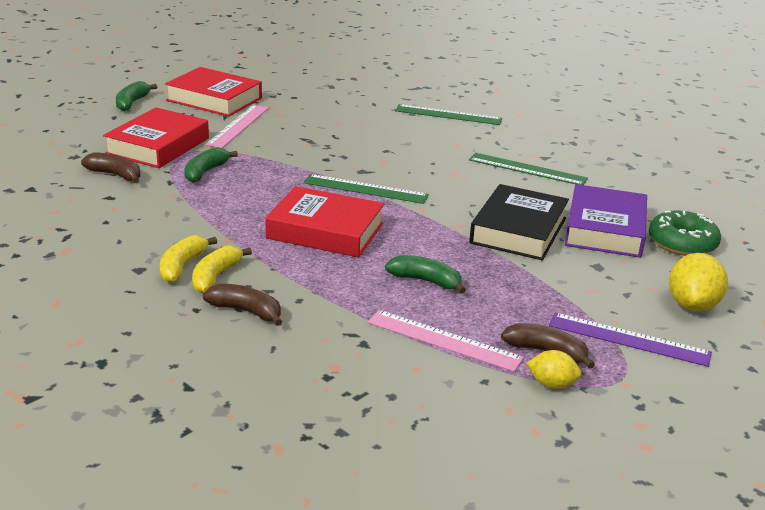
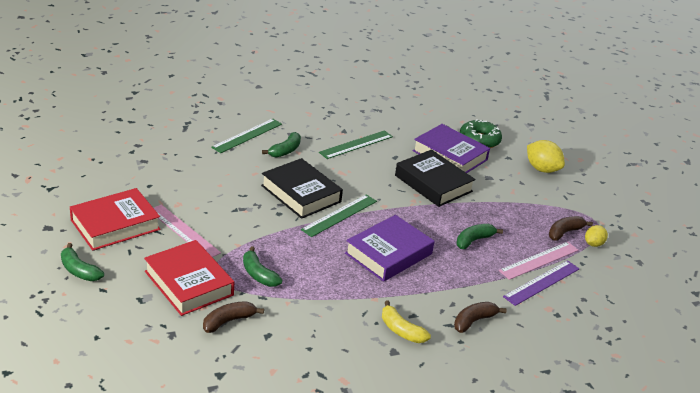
camera: 65 degrees left, 5 degrees up
yellow banana [192,245,252,294] -> none
red book [266,186,384,258] -> purple book [345,215,434,282]
purple ruler [549,313,712,367] -> purple ruler moved to [503,260,579,306]
none -> black book [261,158,343,219]
none -> green banana [262,132,301,158]

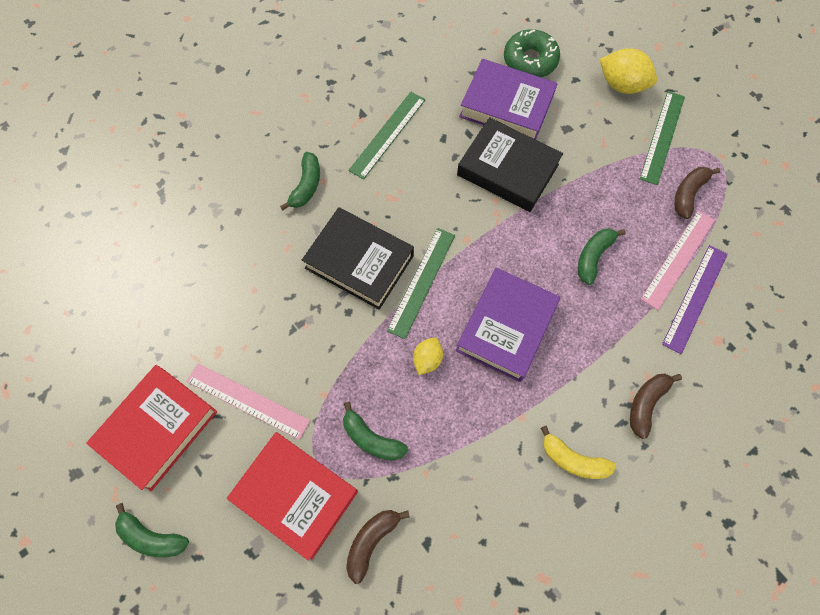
camera: 15 degrees left, 35 degrees up
green ruler [211,119,282,153] -> green ruler moved to [640,91,685,185]
yellow lemon [585,225,608,247] -> yellow lemon moved to [413,337,443,375]

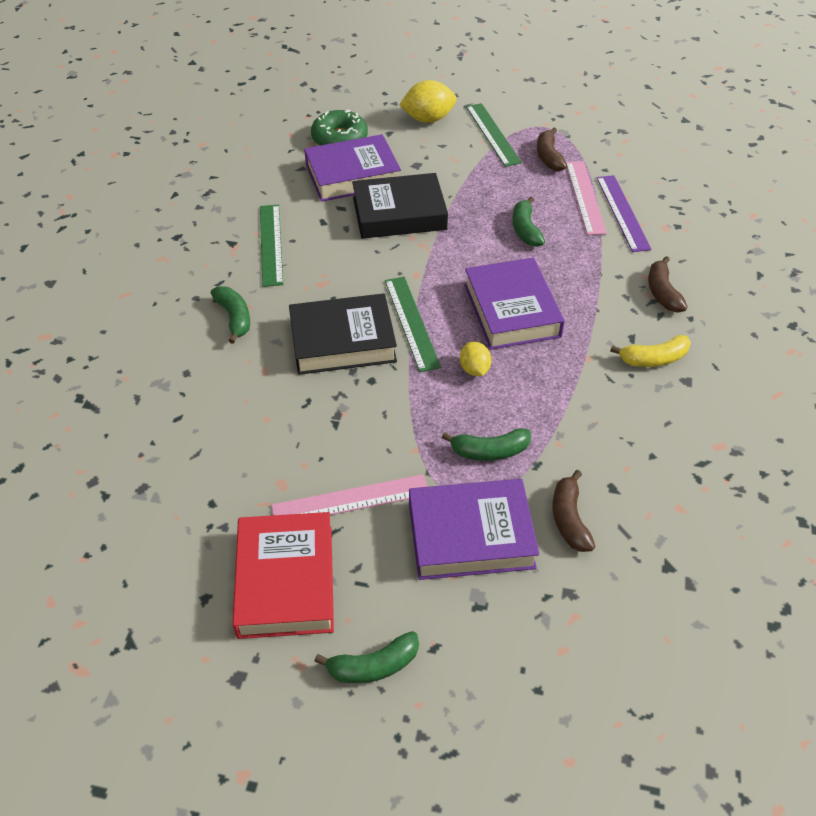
camera: 40 degrees left, 20 degrees down
red book [227,432,358,561] -> purple book [409,479,539,580]

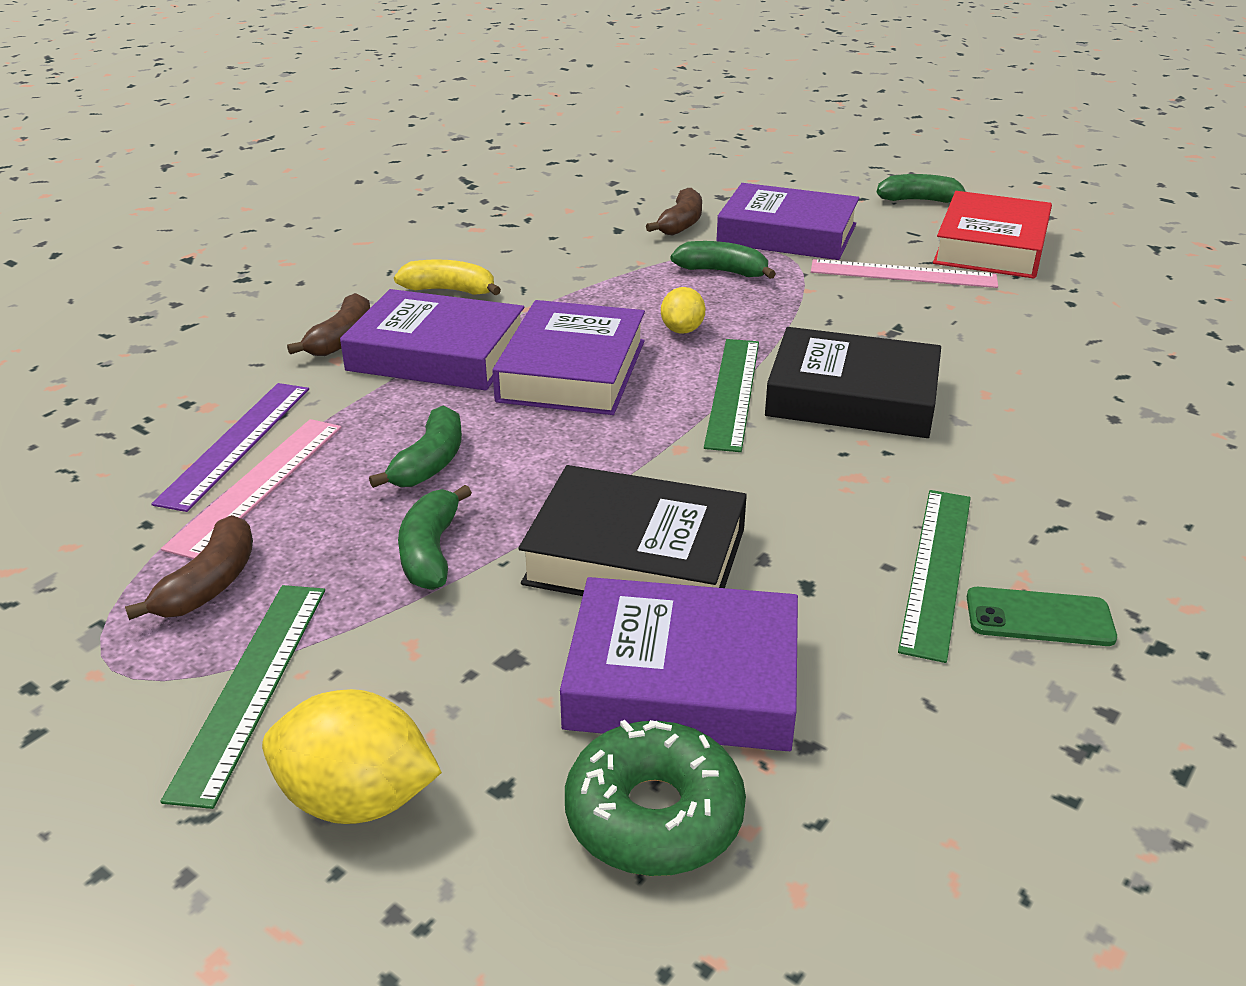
camera: 155 degrees left, 15 degrees down
green banana [211,286,250,344] -> green banana moved to [398,485,472,590]
none -> purple book [340,289,524,390]
none -> green phone [967,587,1117,646]

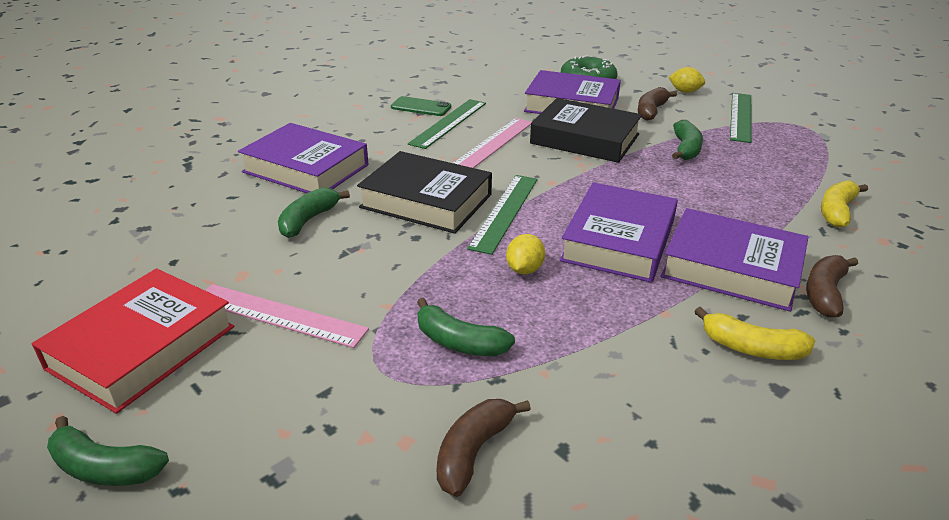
camera: 170 degrees left, 0 degrees up
brown banana [125,515,253,620] -> brown banana moved to [638,87,677,121]
purple ruler [151,383,309,512] -> yellow banana [821,180,868,228]
pink ruler [161,419,342,559] -> pink ruler moved to [454,118,531,168]
yellow lemon [262,689,442,824] -> yellow lemon [669,67,705,93], size x0.60
green banana [369,406,462,488] -> green banana moved to [278,187,350,238]
purple book [716,183,859,260] -> purple book moved to [238,123,369,193]

